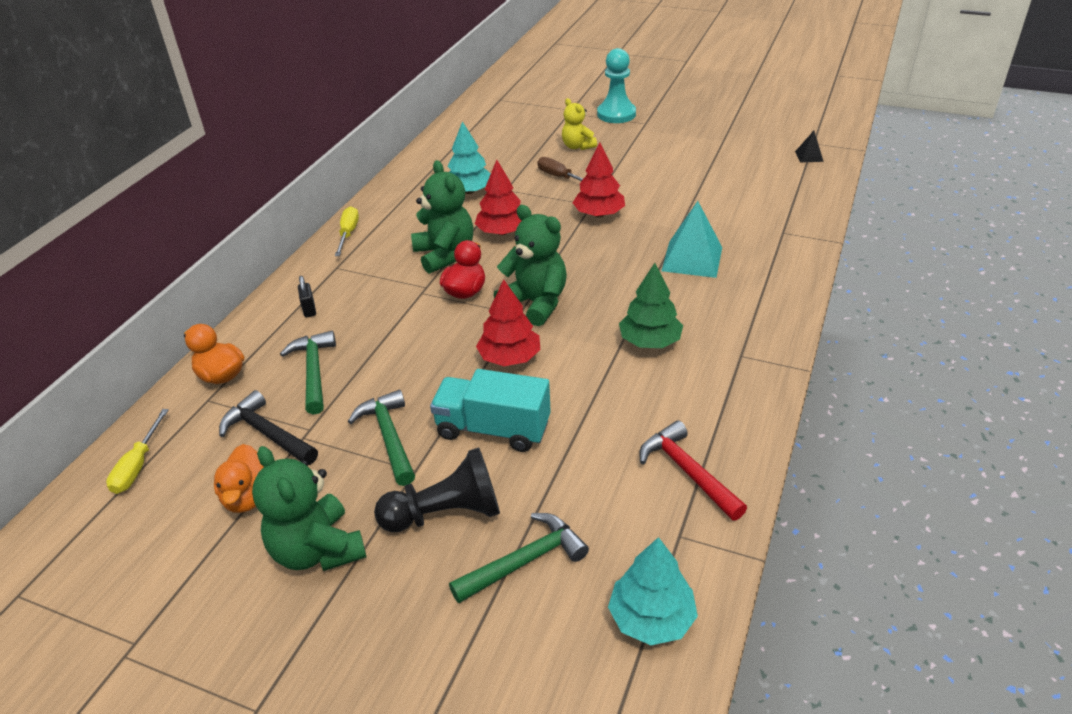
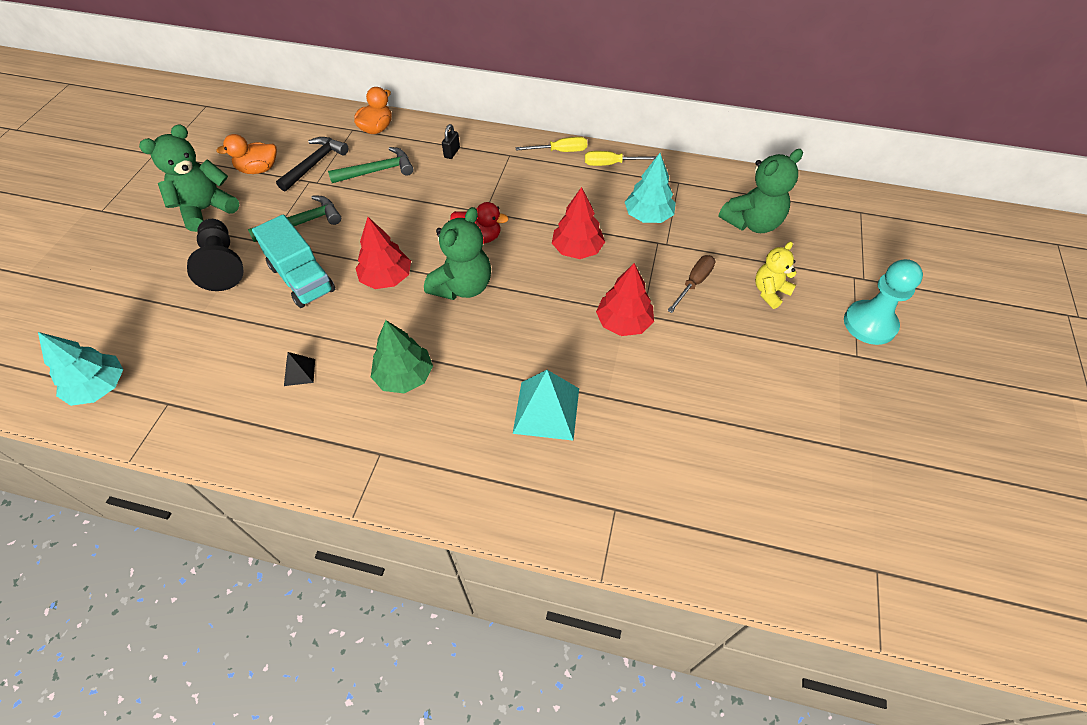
camera: 80 degrees right, 15 degrees up
yellow screwdriver [106,409,169,494] -> yellow screwdriver moved to [585,151,657,166]
black padlock [298,276,316,317] -> black padlock turned 45 degrees counterclockwise [442,124,460,159]
green teddy bear [411,160,473,274] -> green teddy bear moved to [719,149,803,233]
turquoise truck [430,369,551,452] -> turquoise truck turned 135 degrees clockwise [252,214,335,308]
green hammer [449,513,589,603] -> none
red hammer [639,421,747,521] -> none
black pyramid [795,131,824,163] -> black pyramid moved to [284,352,315,386]

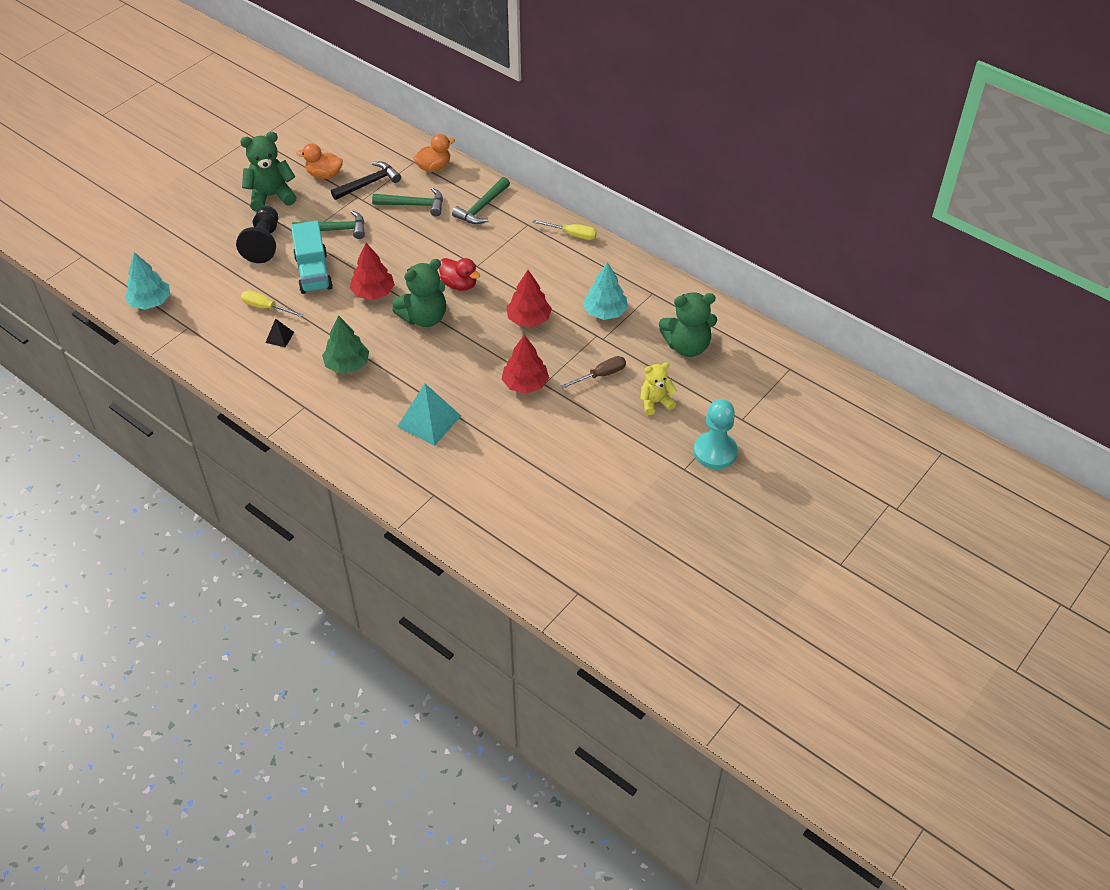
camera: 25 degrees right, 5 degrees down
black padlock [442,124,460,159] -> green hammer [452,177,510,224]
yellow screwdriver [585,151,657,166] -> yellow screwdriver moved to [241,290,303,317]

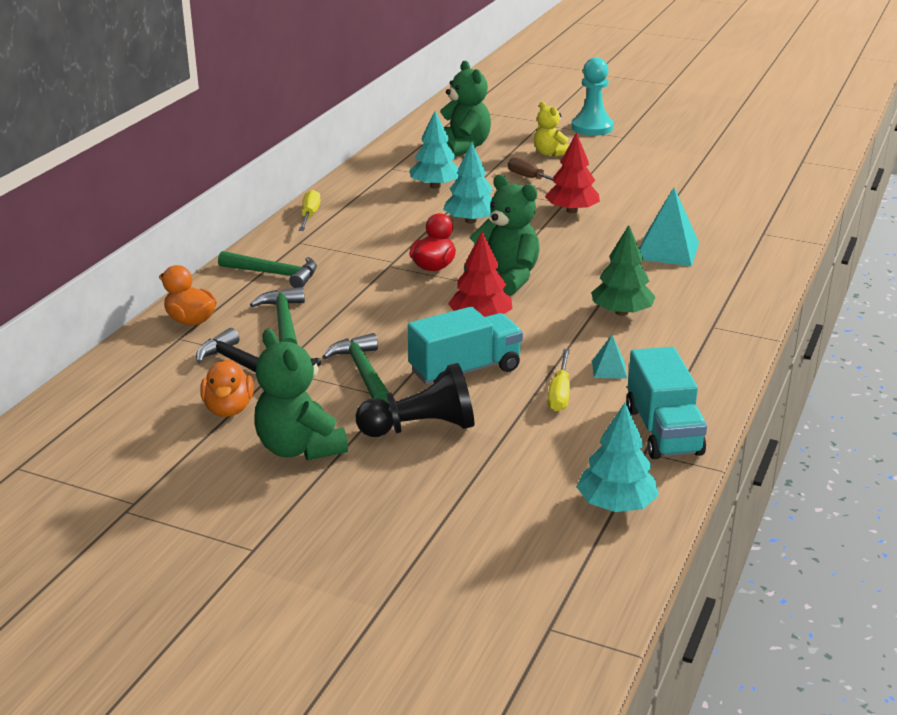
camera: 105 degrees left, 20 degrees down
black pyramid [265,318,294,347] -> turquoise pyramid [592,335,627,379]
red tree [507,270,552,327] -> turquoise tree [443,142,492,224]
none -> turquoise truck [626,347,707,459]

